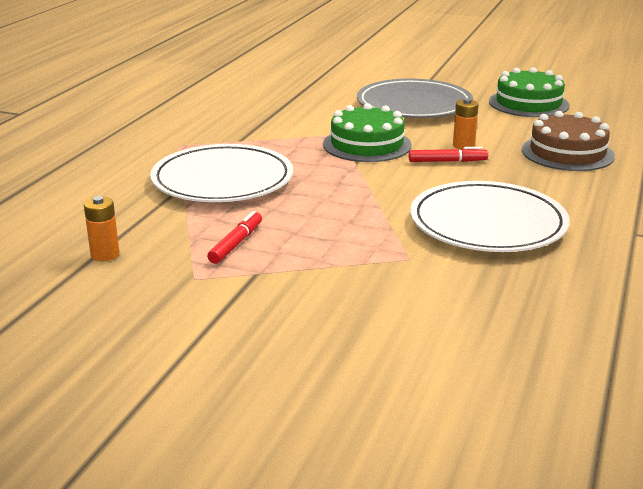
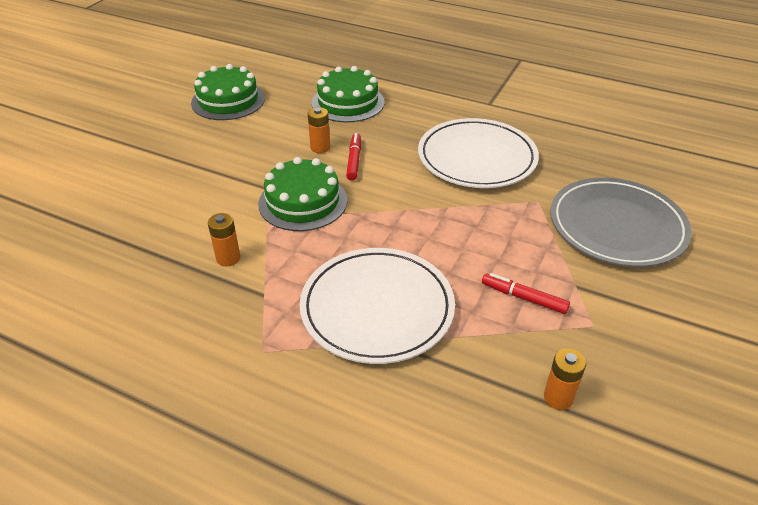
camera: 85 degrees left, 15 degrees up
grey plate [357,79,473,118] -> grey plate moved to [550,178,692,267]
brown cake [521,111,615,171] -> green cake [312,66,385,122]
none -> orange battery [208,213,240,266]

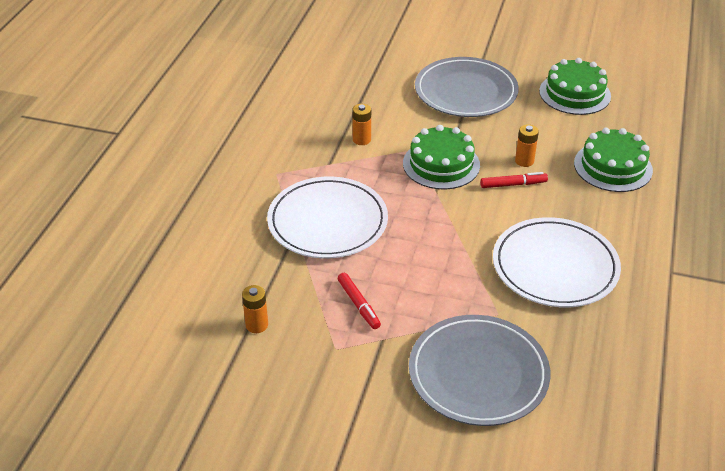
camera: 80 degrees right, 0 degrees up
red marker [482,273,570,314] -> red marker turned 135 degrees clockwise [338,273,381,329]
none -> grey plate [415,57,519,117]

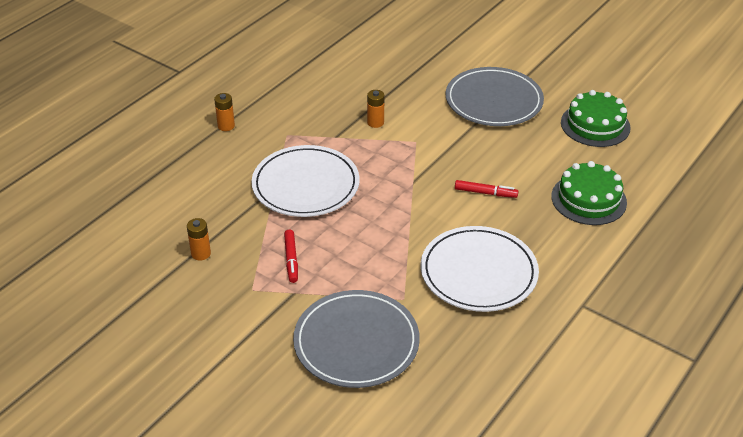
camera: 20 degrees right, 0 degrees up
green cake [403,125,480,190] -> none
orange battery [515,124,539,167] -> orange battery moved to [214,93,235,131]

